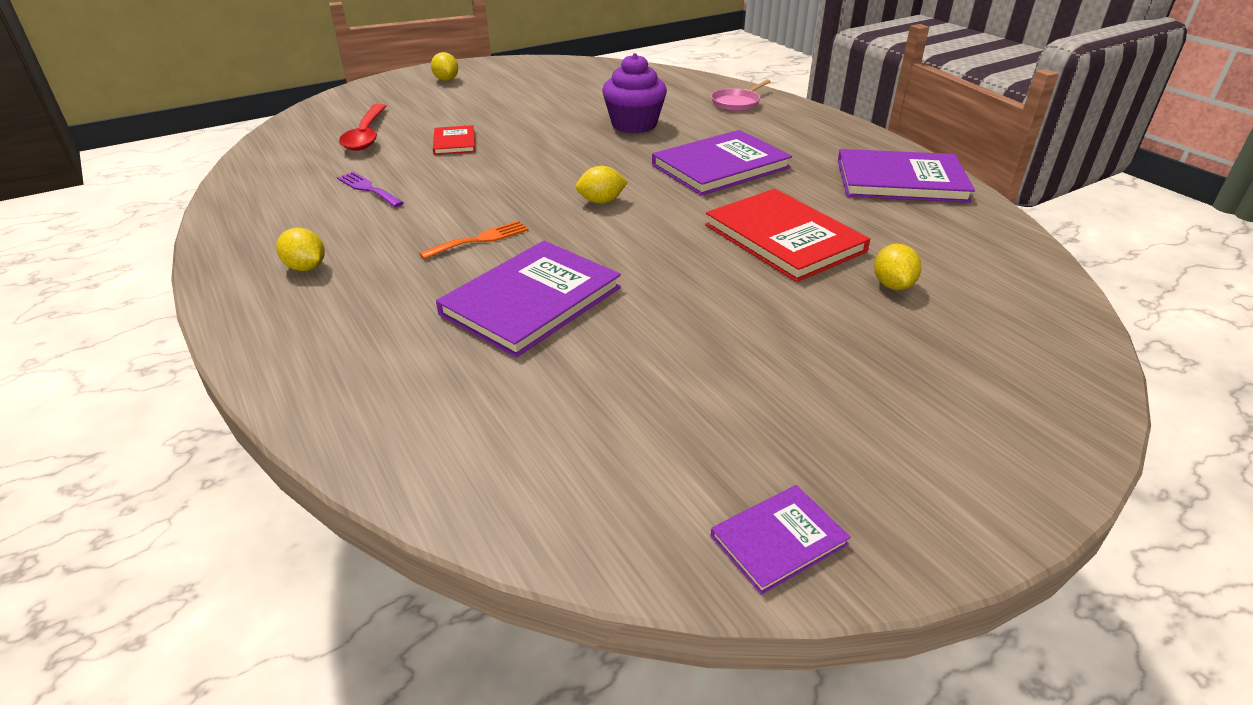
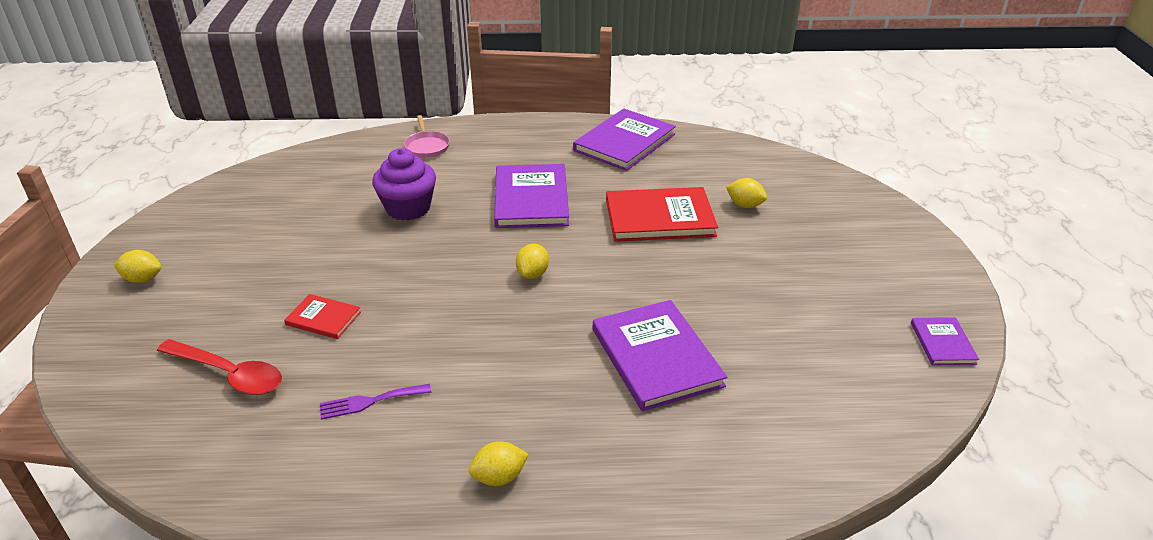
camera: 60 degrees left, 0 degrees up
orange fork [419,221,529,260] -> none

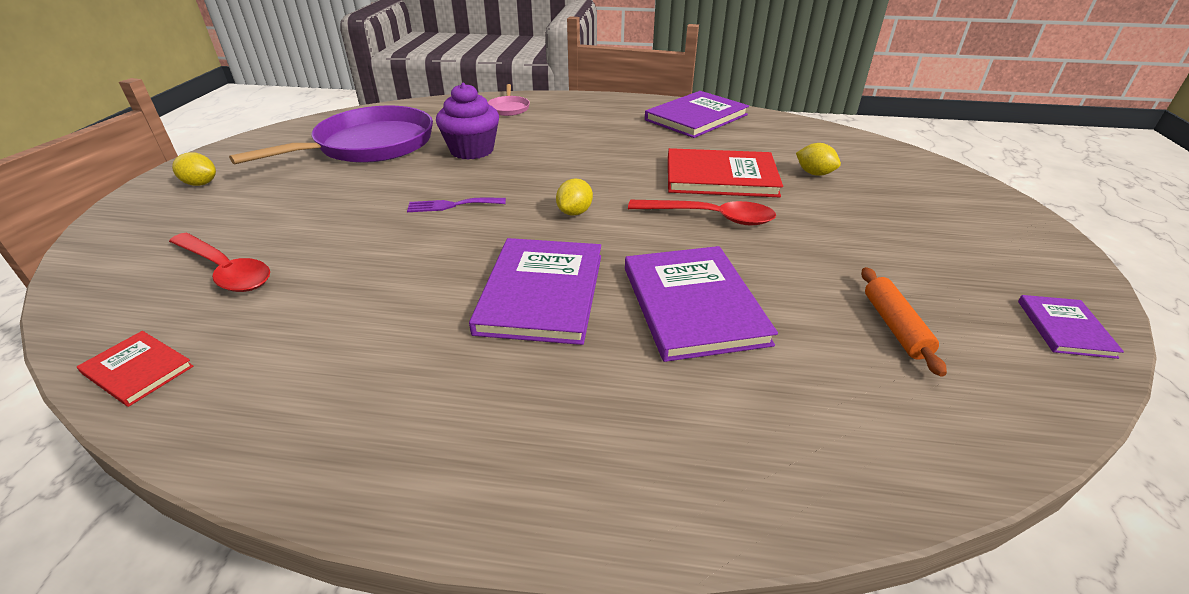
camera: 10 degrees right, 0 degrees up
red book [284,294,361,339] -> red book moved to [77,331,193,407]
purple fork [320,384,431,420] -> purple fork moved to [407,198,506,212]
yellow lemon [469,441,529,486] -> none
purple book [494,164,569,228] -> purple book moved to [469,238,601,345]
none -> purple pan [229,106,433,164]
none -> red spoon [628,200,776,226]
none -> orange rolling pin [861,267,947,377]

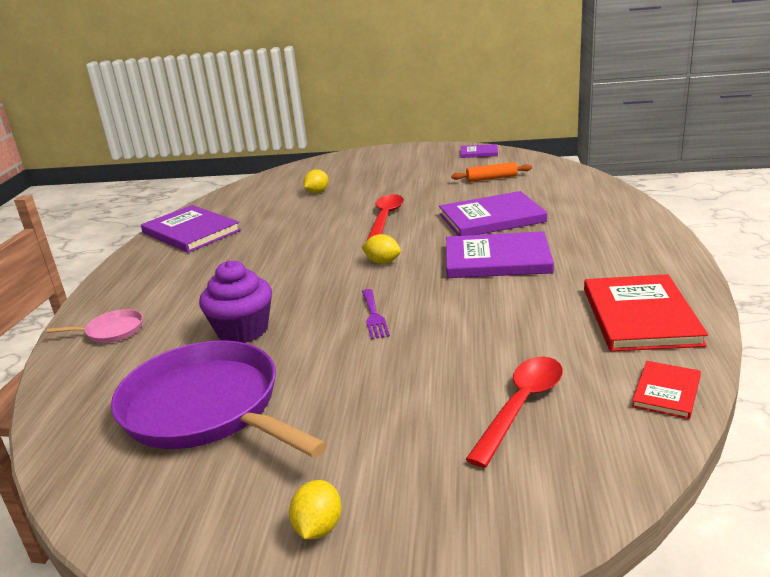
camera: 90 degrees left, 10 degrees down
red book [668,148,783,197] -> red book moved to [584,274,708,352]

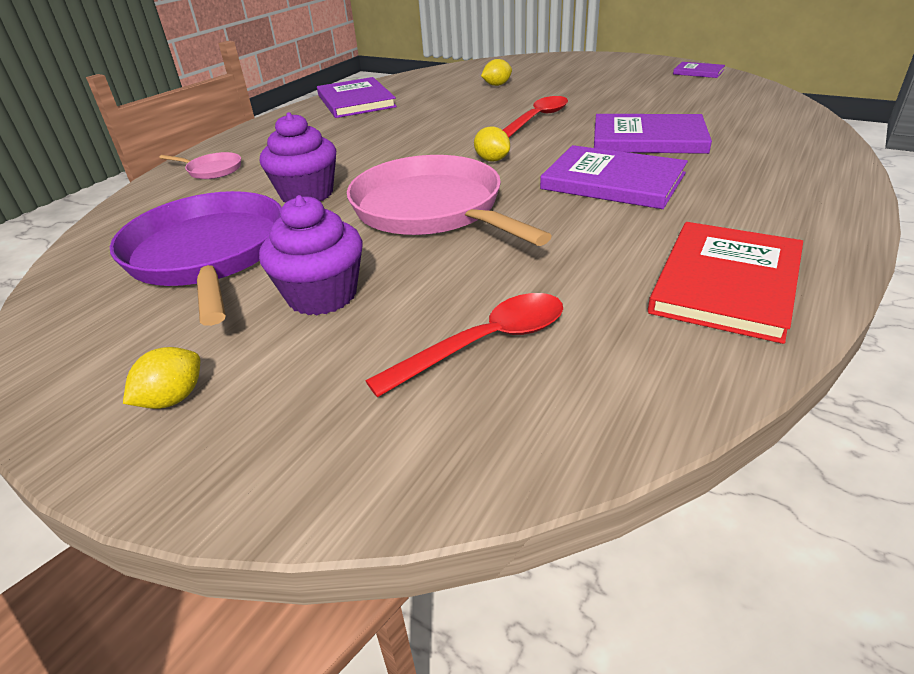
camera: 25 degrees right, 10 degrees up
purple fork [362,289,390,339] -> pink pan [347,155,552,246]
orange rolling pin [451,162,532,182] -> none
red book [632,361,701,419] -> none
none -> purple cupcake [259,195,362,315]

